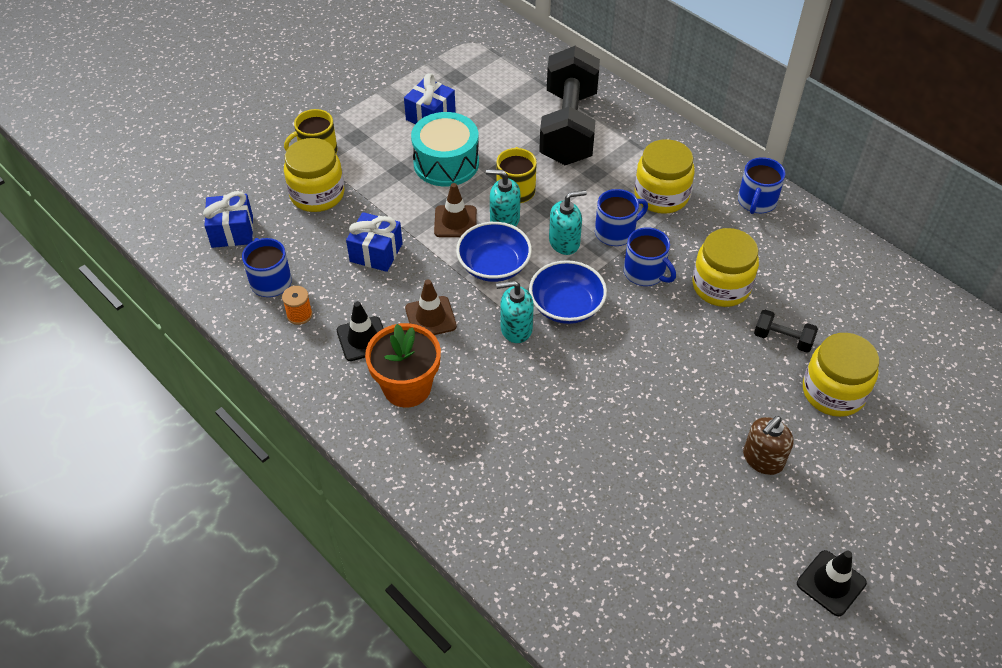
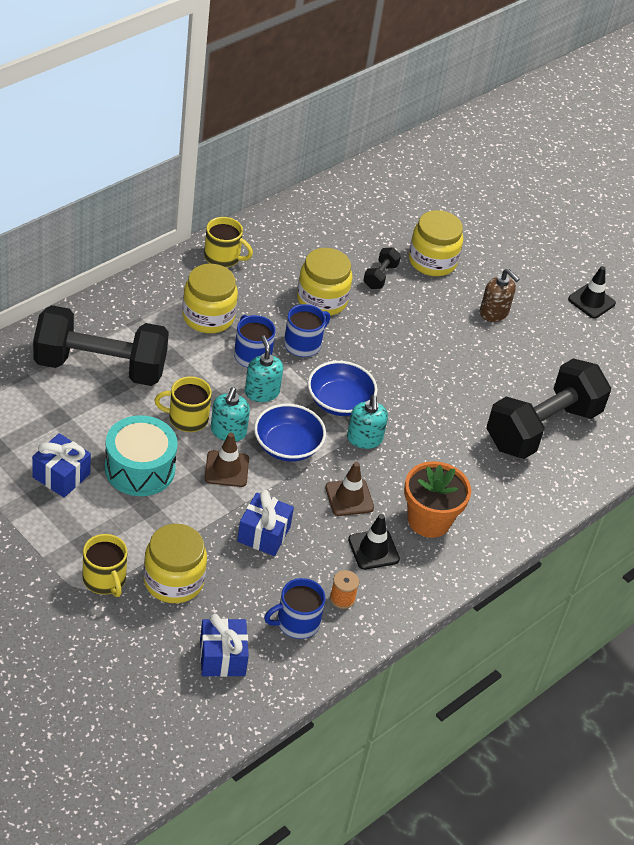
camera: 95 degrees left, 5 degrees down
blue mug [738,157,785,214] -> yellow mug [204,217,253,268]
none -> black dumbbell [486,358,611,459]

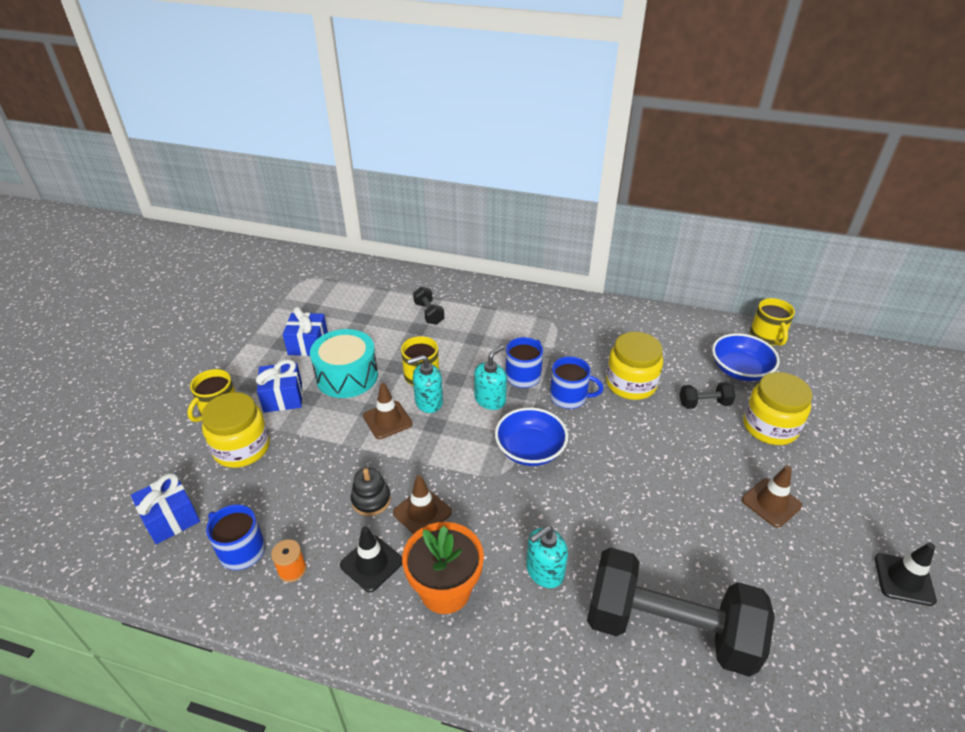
camera: 65 degrees right, 5 degrees down
black dumbbell [33,305,169,386] -> black dumbbell [413,287,444,325], size x0.41
yellow jar [182,264,238,333] -> none
yellow mug [204,217,253,268] -> yellow mug moved to [750,298,795,346]
blue gift [237,490,294,556] -> blue gift moved to [256,359,302,413]
blue bowl [254,404,326,462] -> blue bowl moved to [712,333,780,381]
turquoise soap dispenser [347,395,388,449] -> turquoise soap dispenser moved to [526,526,568,588]
brown soap dispenser [480,269,520,322] -> brown traffic cone [742,465,802,528]
none -> black stacking toy [351,467,391,516]

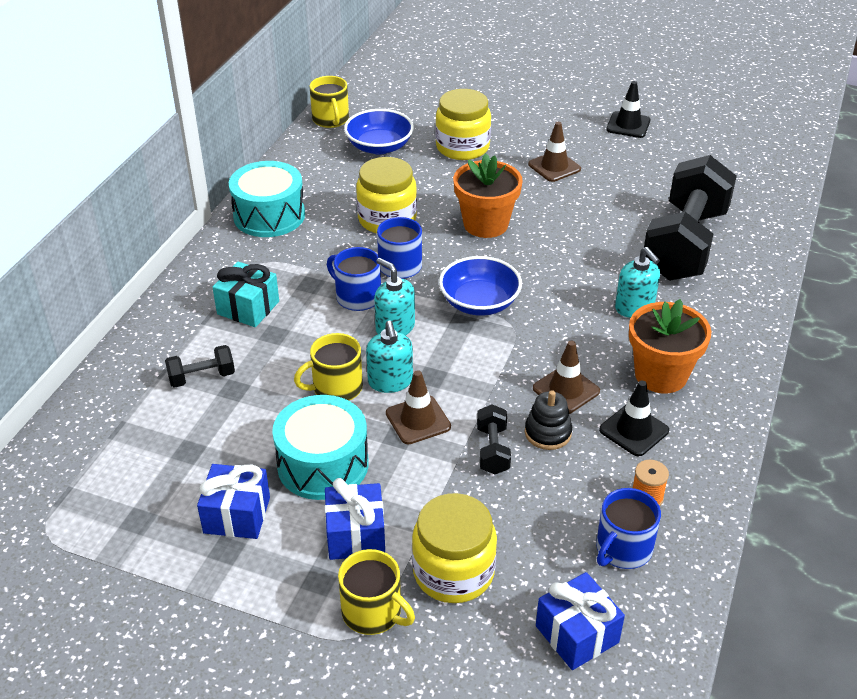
camera: 85 degrees left, 0 degrees up
black dumbbell [679,382,735,409] -> black dumbbell moved to [477,404,511,474]
yellow mug [750,298,795,346] -> yellow mug turned 75 degrees clockwise [310,76,349,128]
none -> turquoise gift [213,262,279,327]
none -> turquoise drum [229,161,305,237]
none -> orange flower pot [453,153,523,238]

